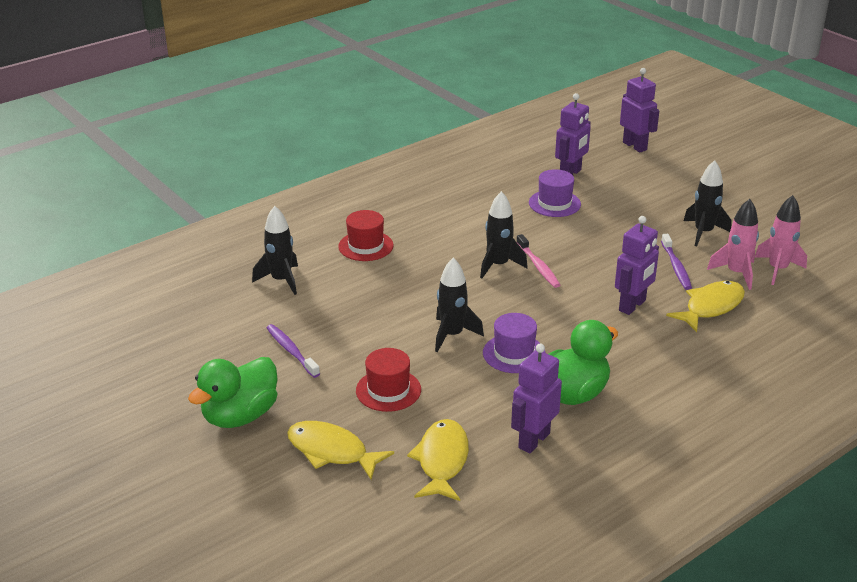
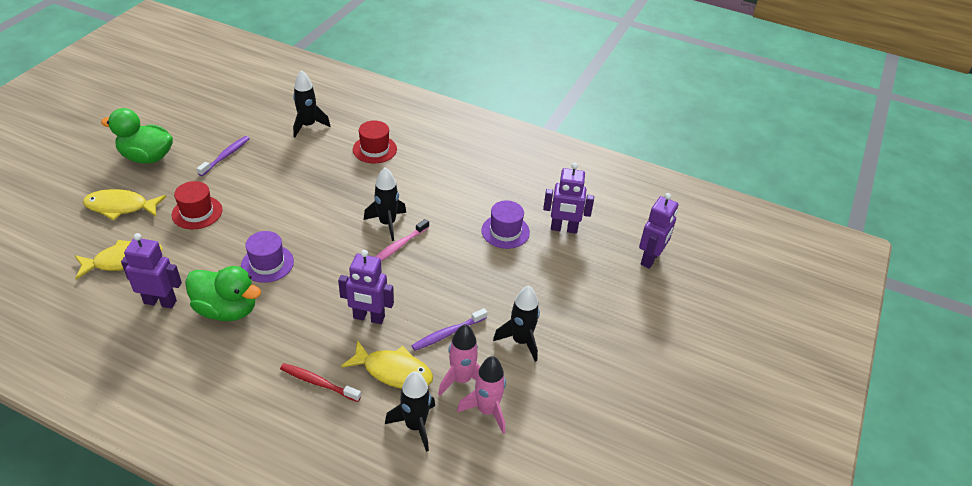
camera: 60 degrees right, 10 degrees up
yellow fish [287,421,394,480] -> yellow fish turned 90 degrees counterclockwise [83,189,166,221]
black rocket [435,258,484,352] -> black rocket moved to [385,371,435,452]
none -> red toothbrush [280,363,361,402]

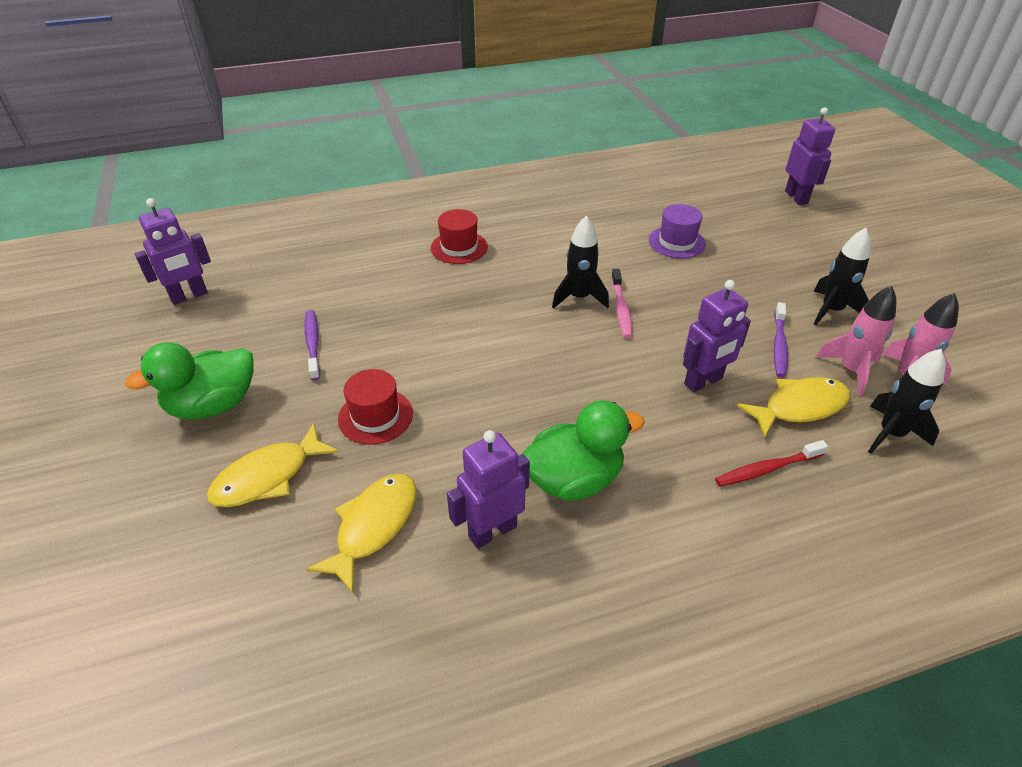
camera: 40 degrees left, 0 degrees up
purple hat [241,231,294,283] -> none
black rocket [293,70,331,137] -> none
purple robot [543,163,594,234] -> purple robot moved to [135,198,211,305]

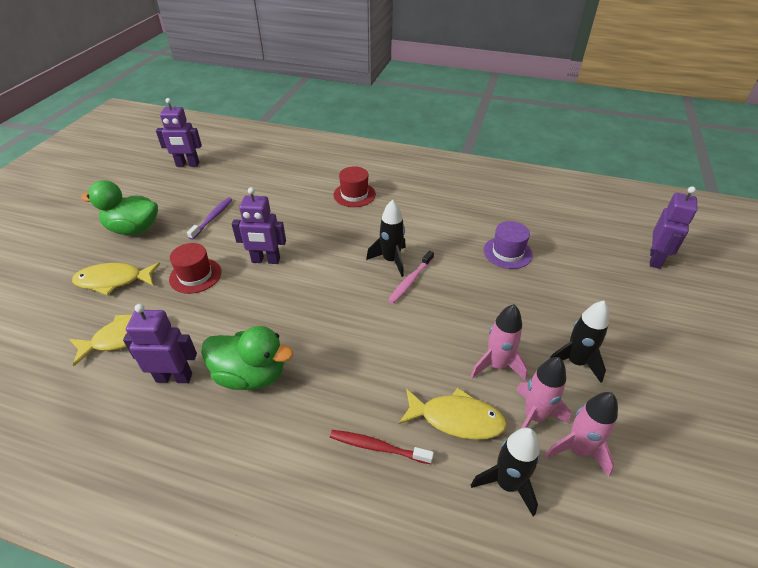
camera: 35 degrees right, 0 degrees up
purple robot [683,280,751,392] -> purple robot moved to [232,187,286,264]
purple toothbrush [774,302,788,378] -> pink rocket [471,304,528,381]

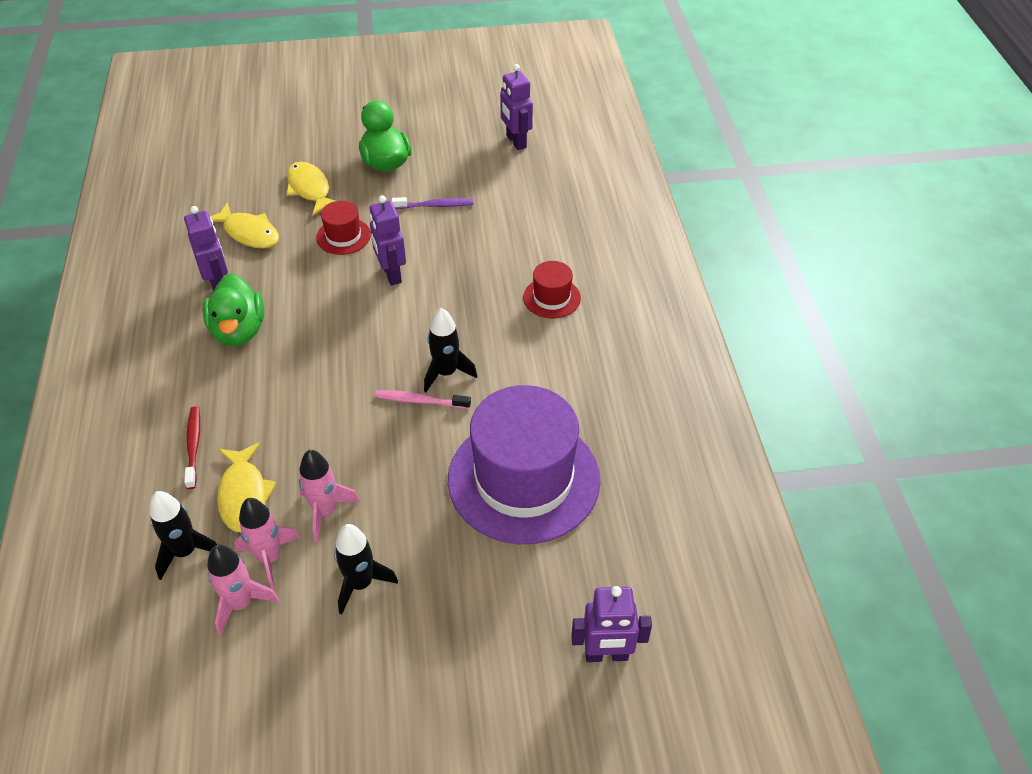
camera: 65 degrees right, 5 degrees up
purple hat [484,221,533,269] -> purple hat [448,385,600,544], size x2.27

